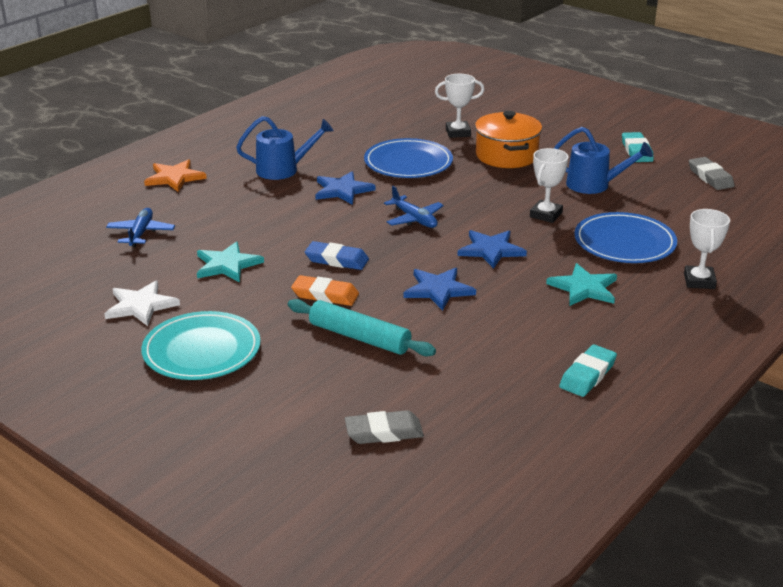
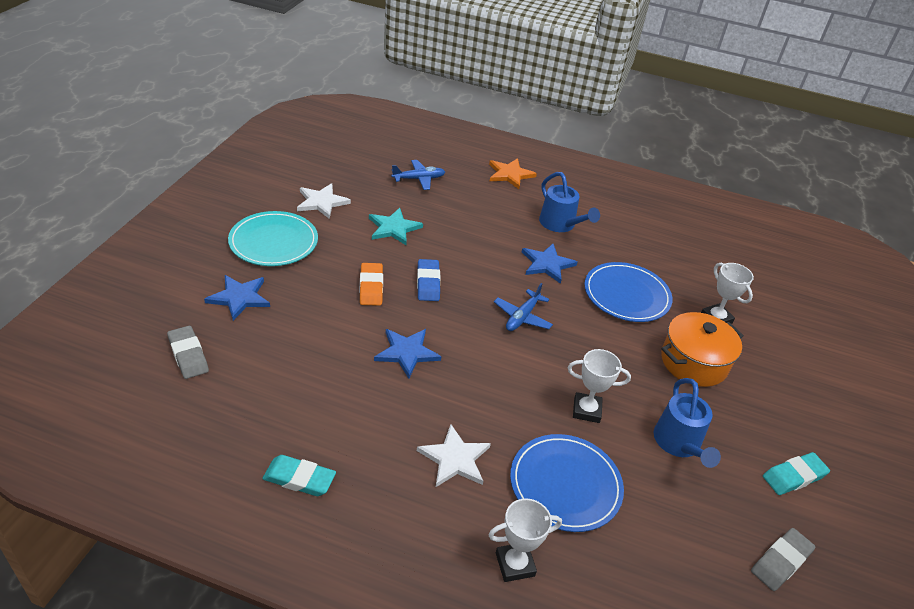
camera: 65 degrees right, 10 degrees up
turquoise rolling pin [288,299,436,357] -> none
blue star [457,230,527,269] -> blue star moved to [204,275,270,321]
turquoise star [546,263,617,306] -> white star [417,425,491,487]

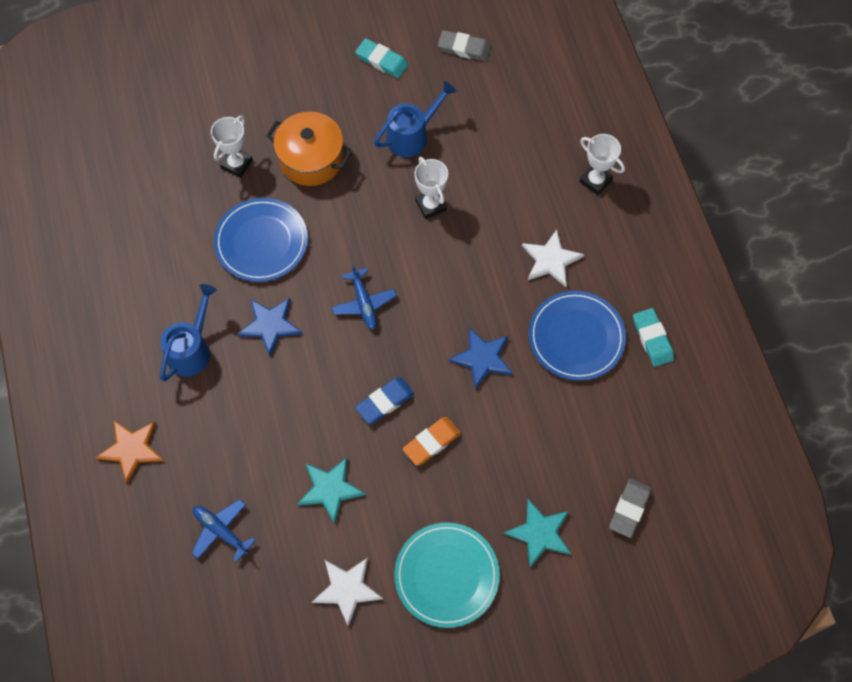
camera: 120 degrees left, 25 degrees up
blue star [204,275,270,321] -> turquoise star [504,499,571,568]
blue plane [494,283,553,331] -> blue plane turned 75 degrees clockwise [332,263,397,330]
blue plate [510,434,624,532] -> blue plate moved to [529,291,626,381]

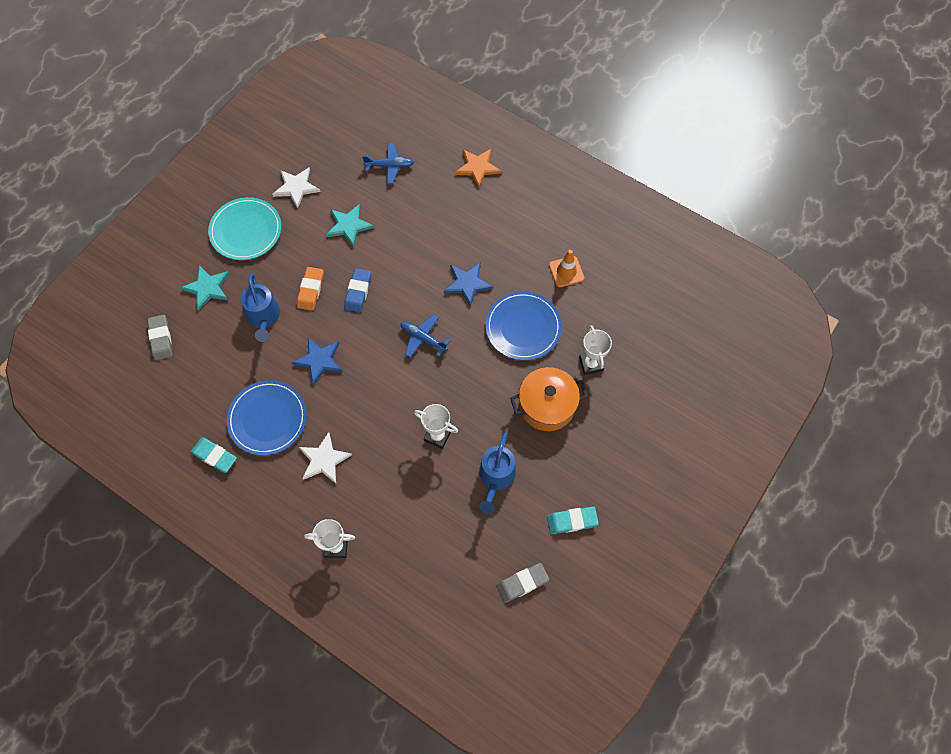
camera: 140 degrees right, 0 degrees up
blue watering can [160,284,217,381] -> blue watering can moved to [240,273,280,342]
none -> orange traffic cone [549,250,584,287]

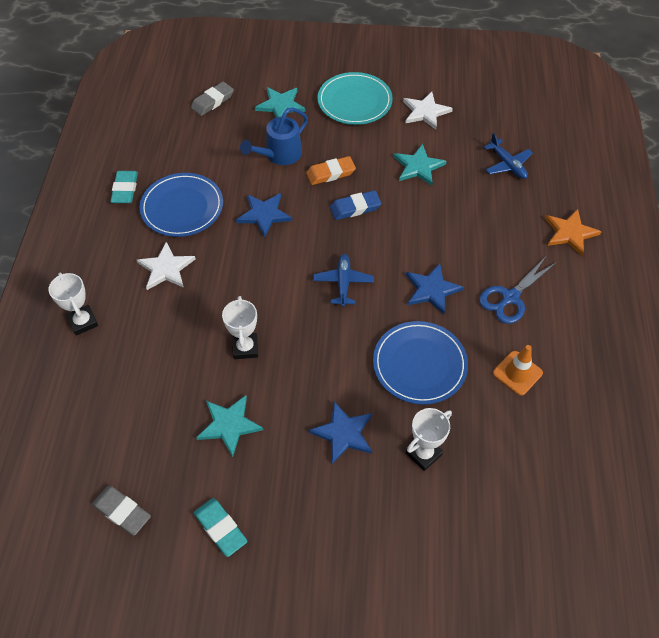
camera: 60 degrees right, 10 degrees down
blue watering can [479,432,516,514] -> turquoise star [196,395,263,457]
orange pot [510,367,588,431] -> blue star [309,401,372,464]
none -> blue scissors [479,258,557,324]

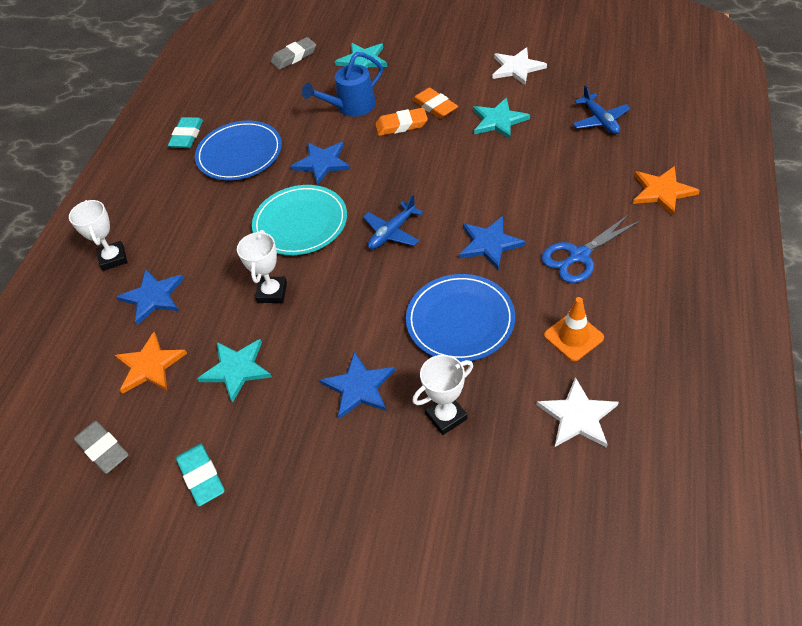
camera: 15 degrees right, 5 degrees down
white star [137,242,196,290] -> white star moved to [537,377,619,448]
blue plane [313,254,374,307] -> blue plane turned 150 degrees counterclockwise [363,195,423,249]
turquoise plate [318,72,393,125] -> turquoise plate moved to [252,185,347,255]
blue eraser [330,190,381,220] -> none
none -> orange star [115,332,187,394]
none -> blue star [117,269,184,325]
none -> orange eraser [412,88,458,119]

